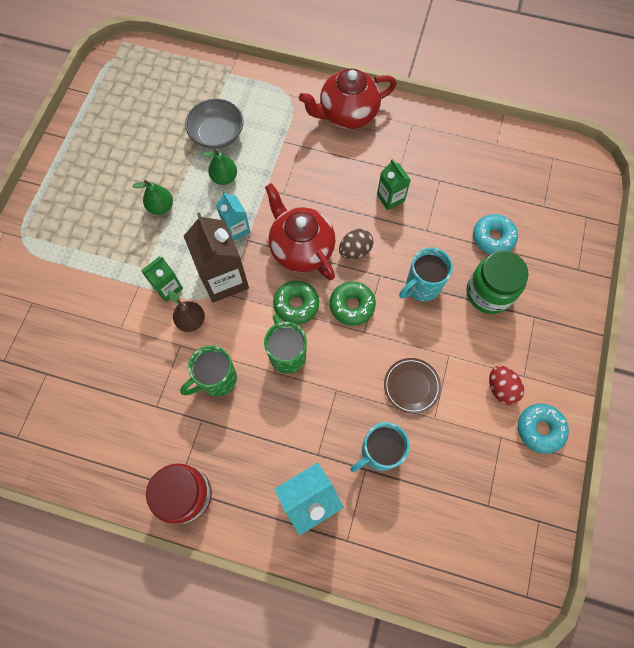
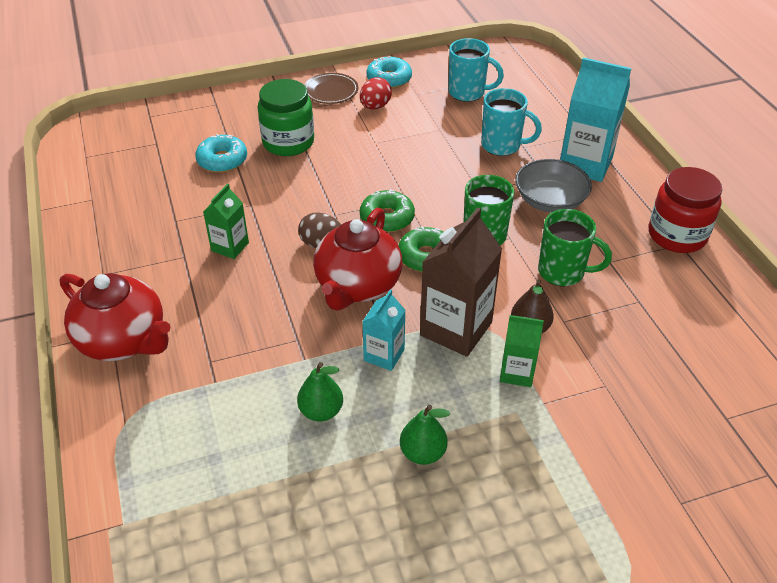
camera: 125 degrees left, 25 degrees down
grey bowl [185,99,244,149] -> grey bowl moved to [515,159,592,213]
brown plate [384,358,441,414] -> brown plate moved to [305,73,359,104]
turquoise mug [399,248,453,301] -> turquoise mug moved to [448,38,504,102]

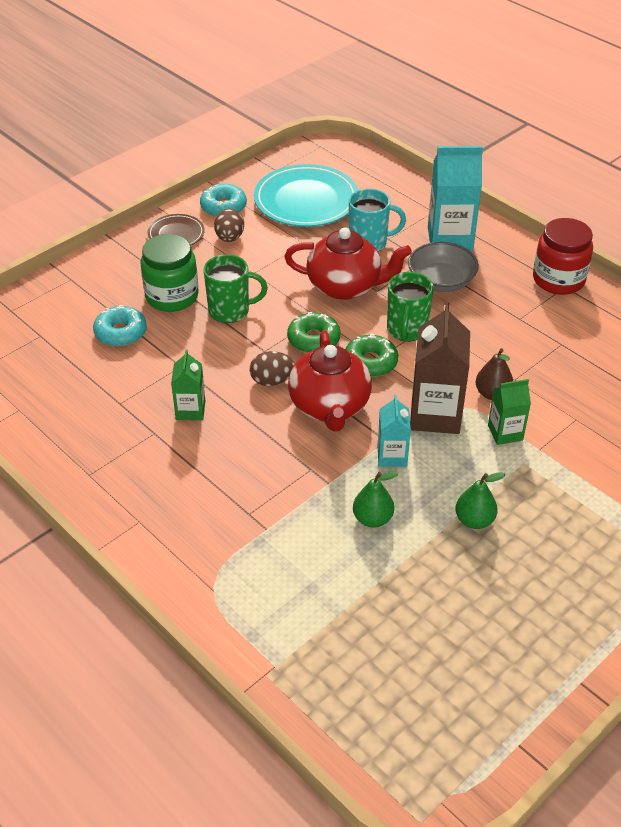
camera: 25 degrees left, 0 degrees up
red teapot [60,273,171,361] -> red teapot moved to [284,227,412,300]
red egg [360,77,392,110] -> brown egg [214,209,244,242]
turquoise mug [448,38,504,102] -> turquoise plate [254,164,358,227]
green mug [538,209,612,286] -> green mug moved to [203,254,268,323]

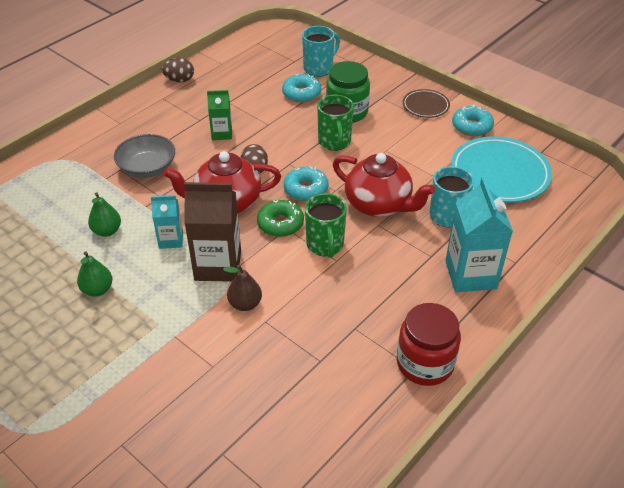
camera: 85 degrees right, 0 degrees up
brown egg [214,209,244,242] -> brown egg moved to [162,58,194,82]
red teapot [284,227,412,300] -> red teapot turned 60 degrees counterclockwise [333,153,435,217]
green donut [287,312,341,353] -> turquoise donut [284,166,328,201]
green mug [387,272,434,341] -> green mug turned 105 degrees counterclockwise [305,193,347,258]
grey bowl [408,242,479,292] -> grey bowl moved to [114,134,175,178]
green carton [488,379,531,445] -> none
none -> turquoise mug [302,26,340,77]

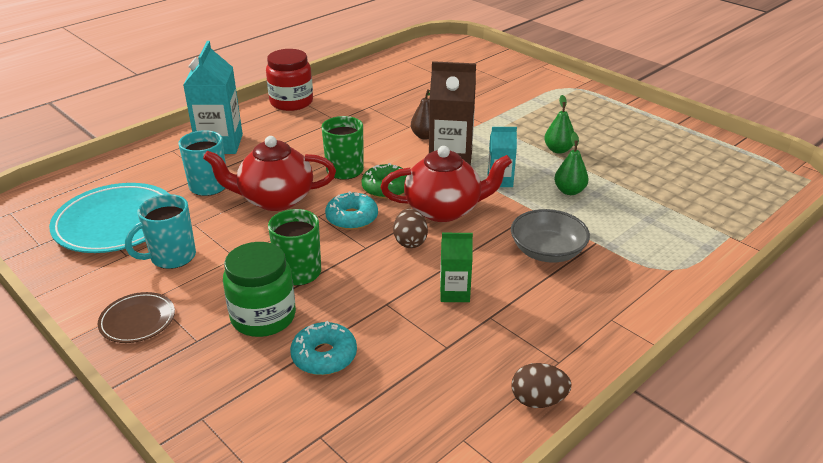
camera: 175 degrees left, 10 degrees down
turquoise mug [302,26,340,77] -> turquoise mug moved to [125,194,196,269]
red teapot [333,153,435,217] -> red teapot turned 45 degrees counterclockwise [203,136,336,211]
turquoise donut [452,105,494,136] -> none

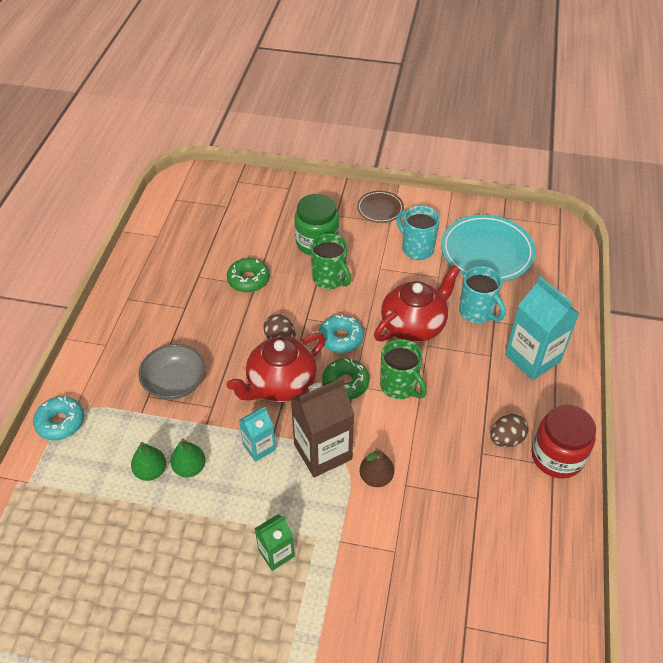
camera: 145 degrees right, 15 degrees up
turquoise mug [125,194,196,269] -> turquoise mug turned 60 degrees counterclockwise [396,205,440,260]
turquoise donut [290,321,357,375] -> turquoise donut moved to [33,396,84,441]
green carton [440,233,473,302] -> green carton moved to [254,514,294,571]
brown egg [511,363,572,408] -> brown egg moved to [490,414,528,447]
green pear [544,95,574,154] -> green pear moved to [131,442,166,481]
none -> green donut [227,258,270,293]

